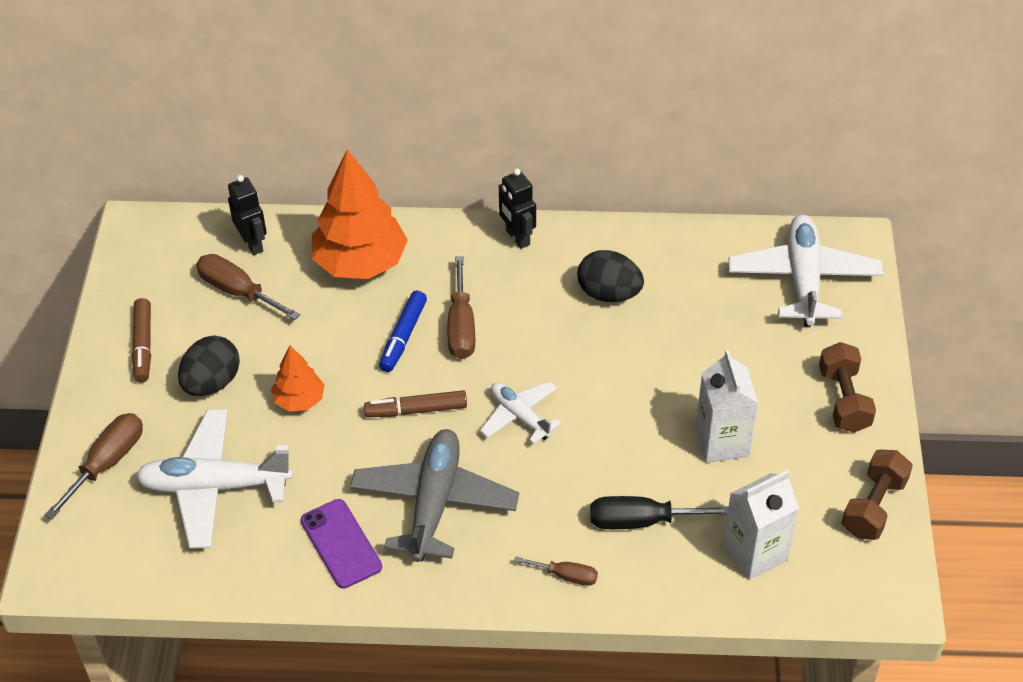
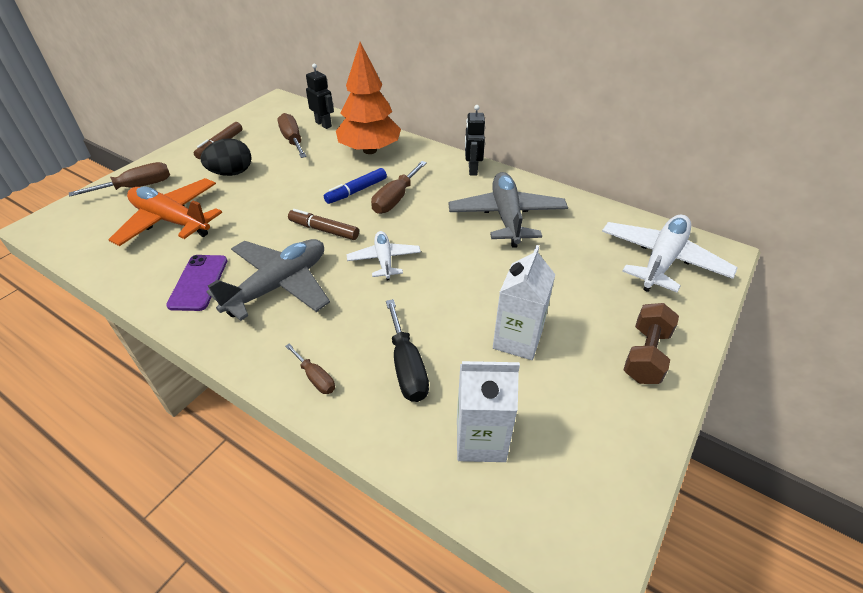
camera: 30 degrees right, 5 degrees down
white plane [136,409,293,548] -> orange plane [108,178,222,246]
black robot [228,175,267,255] -> black robot turned 45 degrees counterclockwise [306,64,334,129]
orange tree [271,346,325,412] -> none
black egg [577,250,644,302] -> grey plane [448,172,568,248]
black screwdriver [590,496,729,529] -> black screwdriver turned 135 degrees counterclockwise [386,299,429,402]
brown dumbbell [842,450,913,540] -> none

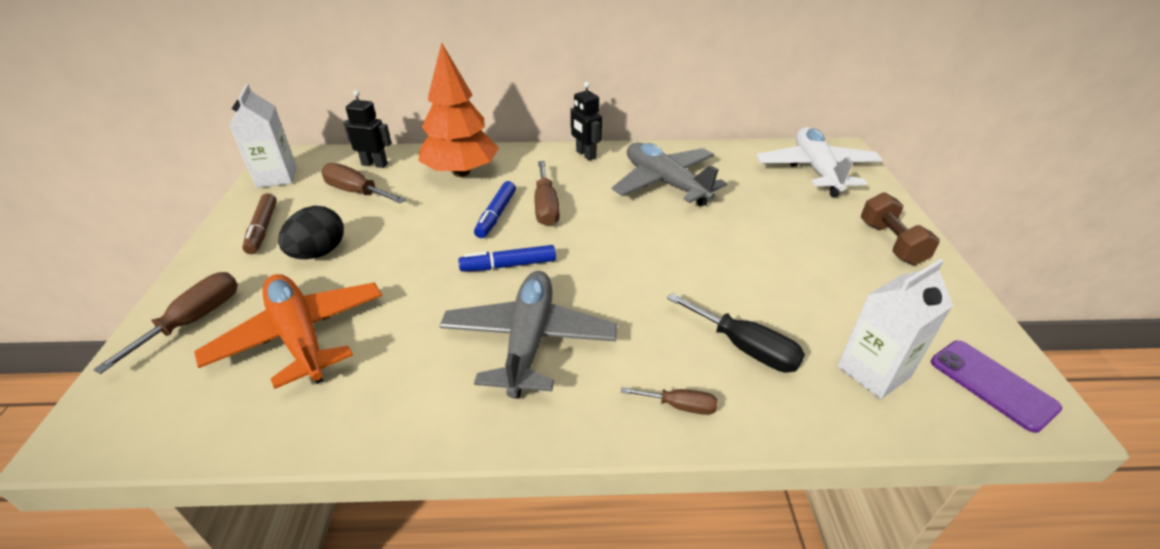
camera: 35 degrees left, 5 degrees down
orange plane [108,178,222,246] -> orange plane turned 60 degrees clockwise [194,274,382,389]
purple phone [166,255,227,311] -> purple phone moved to [931,341,1063,433]
brown marker [288,209,359,240] -> blue marker [458,245,556,272]
white plane [347,231,421,280] -> none
white carton [493,245,556,360] -> white carton moved to [229,84,297,188]

